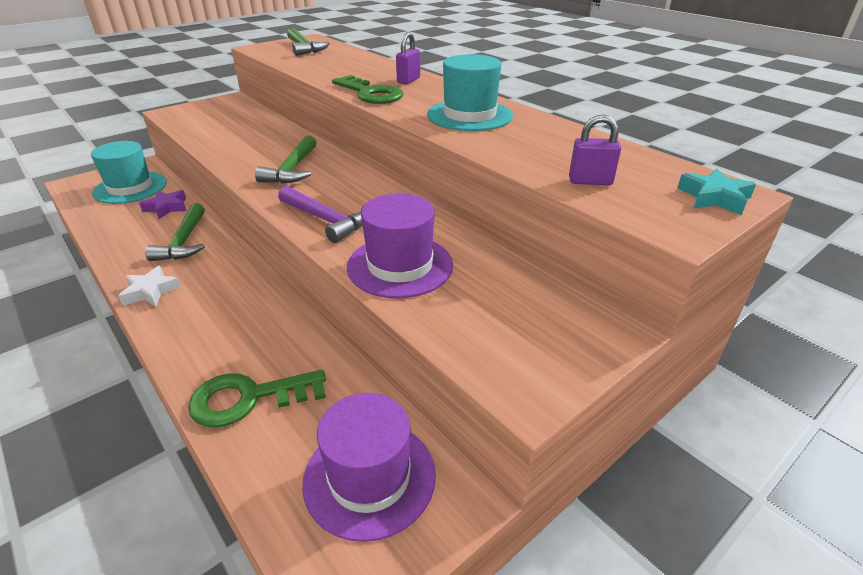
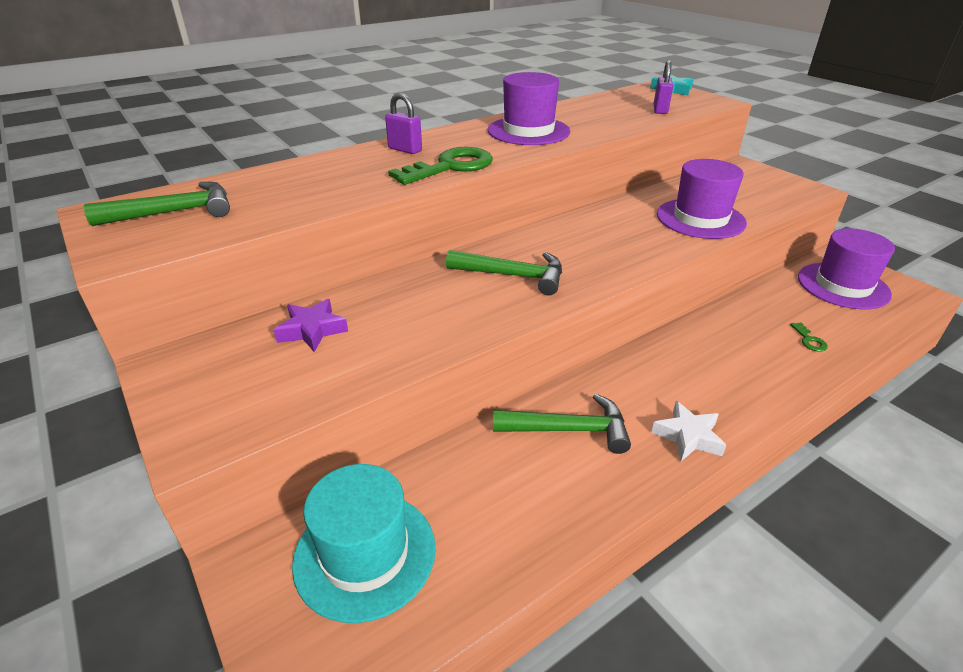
camera: 85 degrees left, 0 degrees up
purple star [139,190,186,219] -> purple star moved to [274,299,348,352]
green key [188,370,326,427] -> green key [790,322,827,352], size x0.42
purple hammer [278,186,363,243] -> none
turquoise hat [427,54,513,131] -> purple hat [488,72,570,145]

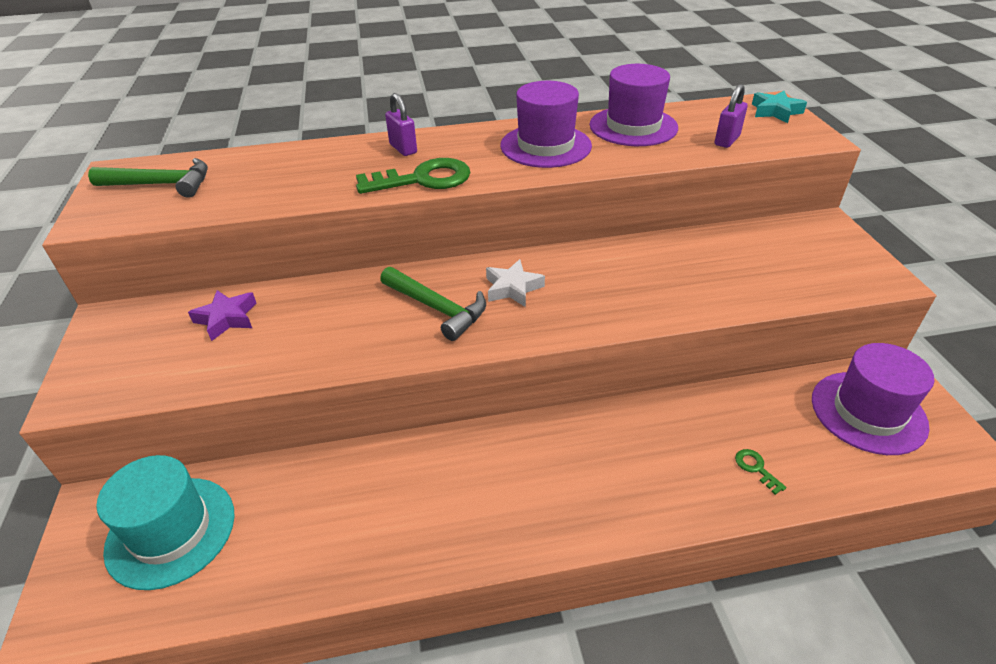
camera: 25 degrees right, 5 degrees up
green hammer [493,394,631,454] -> none
white star [651,401,727,461] -> white star moved to [486,259,545,307]
purple hat [657,159,747,239] -> purple hat moved to [590,64,678,146]
green key [790,322,827,352] -> green key turned 135 degrees clockwise [735,449,787,495]

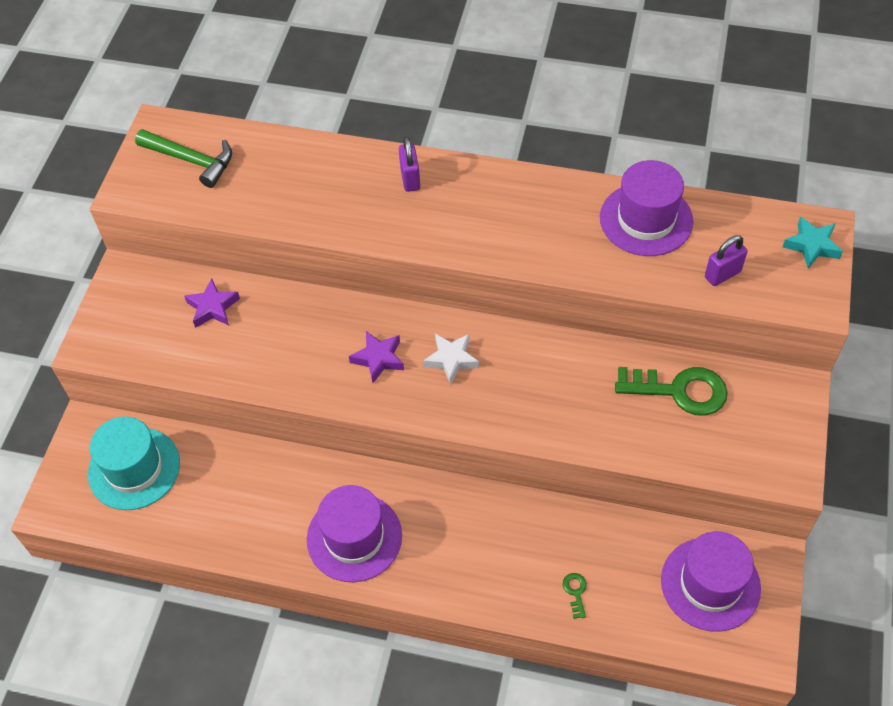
camera: 25 degrees right, 15 degrees up
green key [356,158,471,194] -> green key moved to [615,367,728,416]
green hammer [380,267,486,341] -> purple star [349,331,404,383]
purple hat [500,81,592,168] -> purple hat moved to [307,485,402,582]

